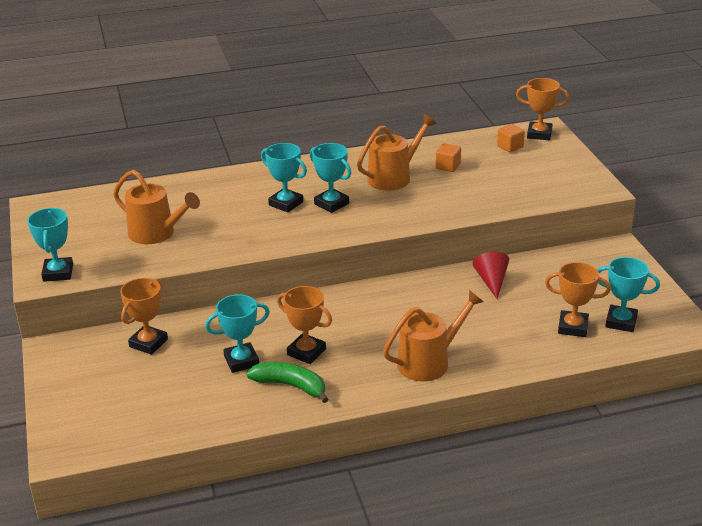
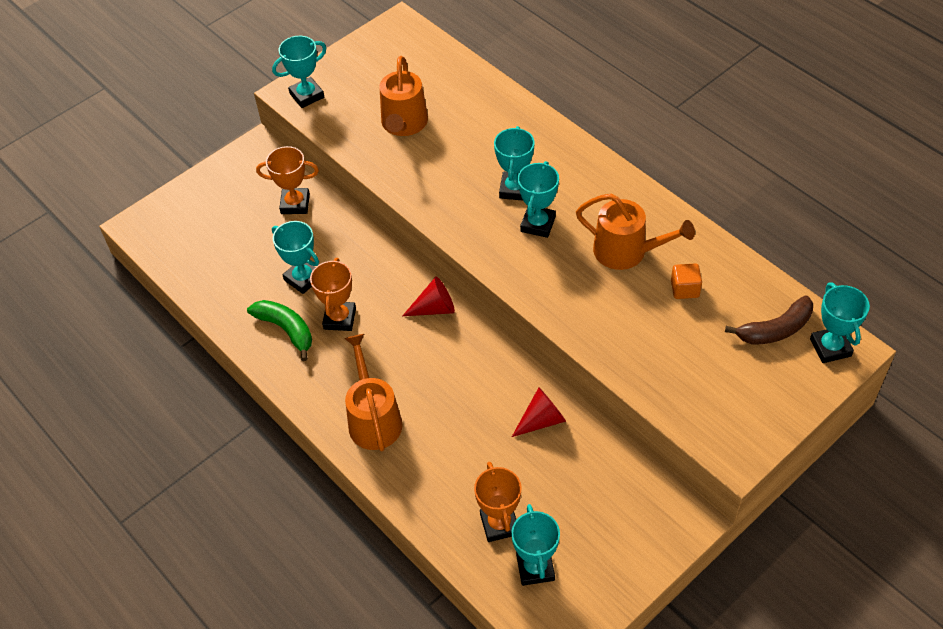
camera: 65 degrees right, 20 degrees up
green banana [246,362,329,403] -> green banana turned 45 degrees counterclockwise [247,300,312,361]
orange watering can [383,290,484,381] -> orange watering can turned 135 degrees counterclockwise [345,334,402,452]
orange cube [497,124,525,152] -> brown banana [725,296,813,345]
orange trophy [516,78,569,140] -> turquoise trophy [810,283,870,363]
none -> red cone [403,277,455,316]

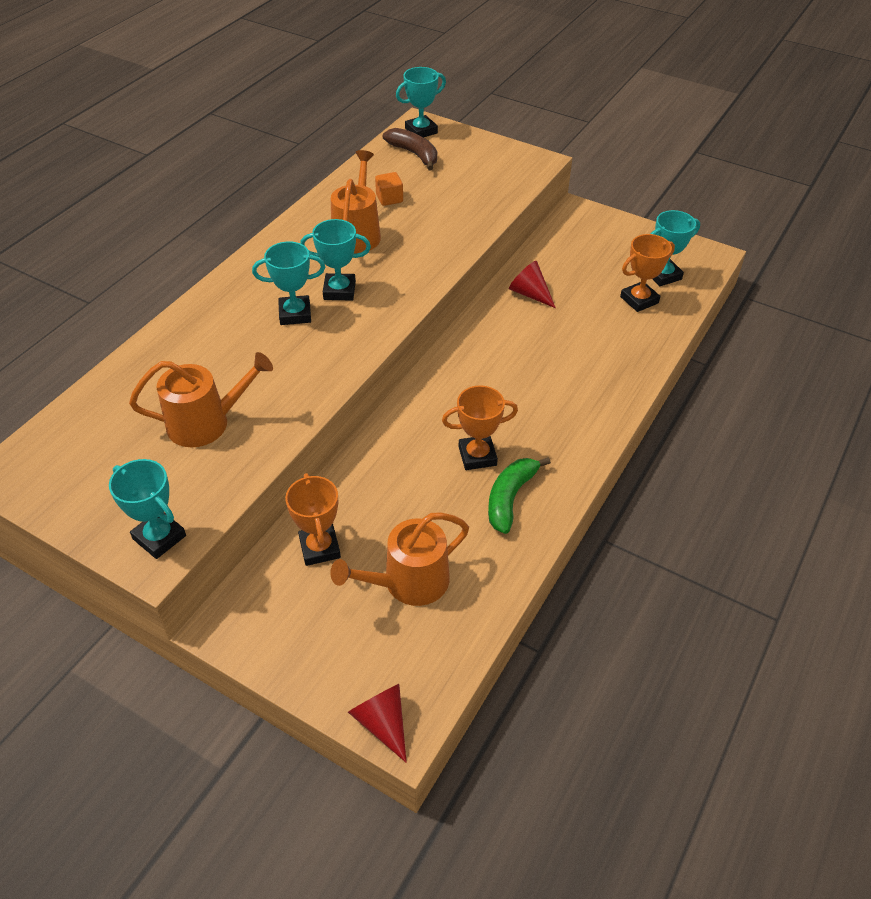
camera: 110 degrees left, 5 degrees down
turquoise trophy [272,221,319,294] -> none
orange watering can [345,334,402,452] -> orange watering can moved to [330,512,469,606]
red cone [403,277,455,316] -> red cone moved to [348,684,407,763]

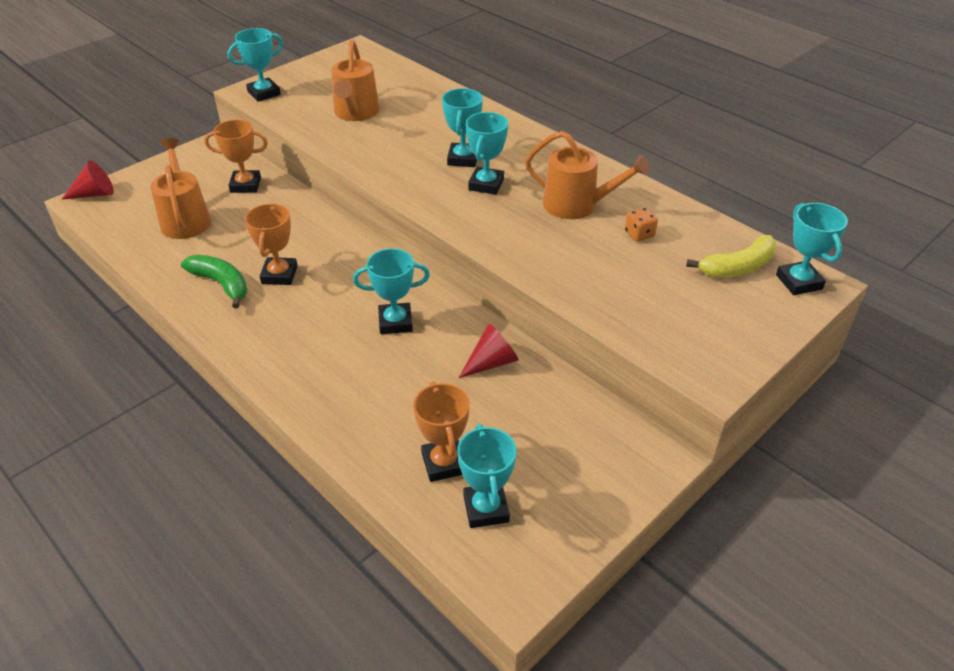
camera: 105 degrees right, 5 degrees down
orange cube [375,172,403,206] -> orange dice [625,207,658,242]
brown banana [383,128,437,170] -> yellow banana [686,235,777,278]
none -> turquoise trophy [353,248,430,334]

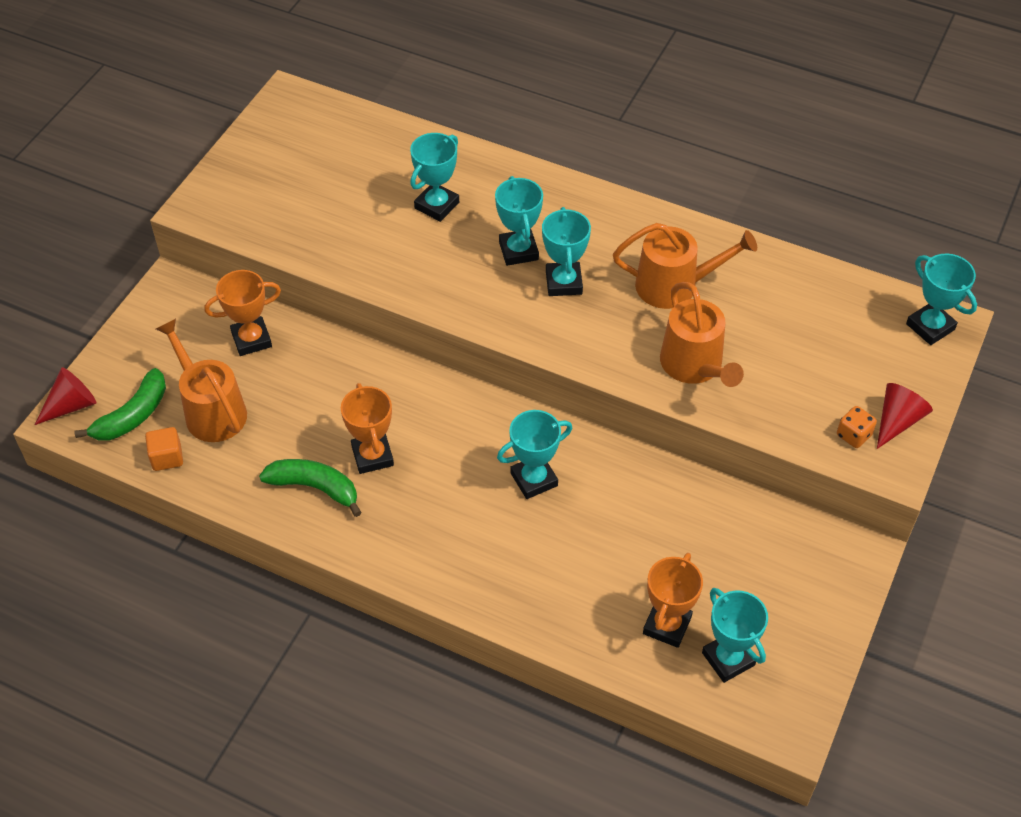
camera: 20 degrees left, 10 degrees up
turquoise trophy [228,28,283,102] -> turquoise trophy moved to [410,133,459,222]
orange watering can [331,39,380,121] -> orange watering can moved to [660,282,744,387]
orange trophy [413,381,470,482] -> orange trophy turned 60 degrees clockwise [643,553,703,648]
red cone [459,323,519,378] -> red cone moved to [877,383,933,449]
orange dice [625,207,658,242] -> orange dice moved to [837,406,877,448]
yellow banana [686,235,777,278] -> none
none -> green banana [75,368,166,441]
none -> orange cube [145,427,183,471]

